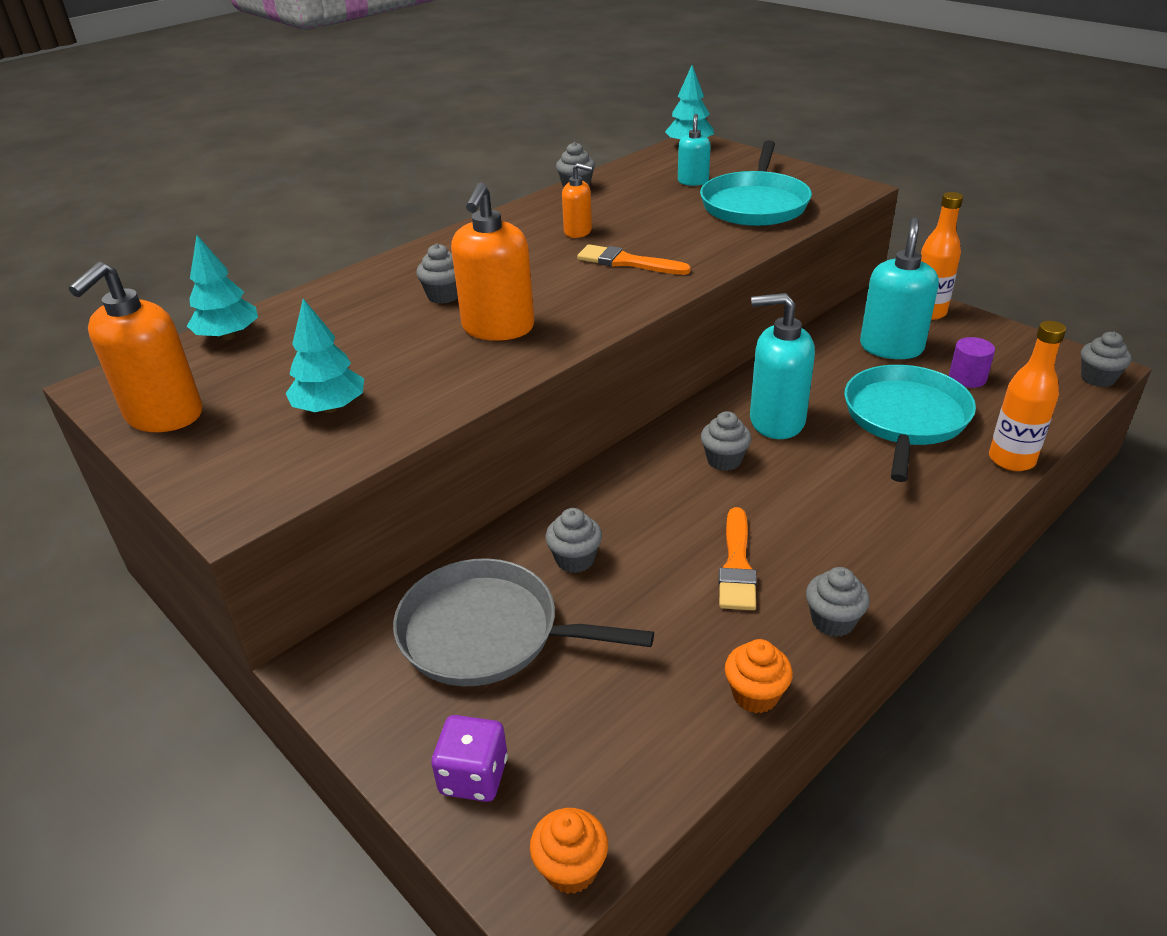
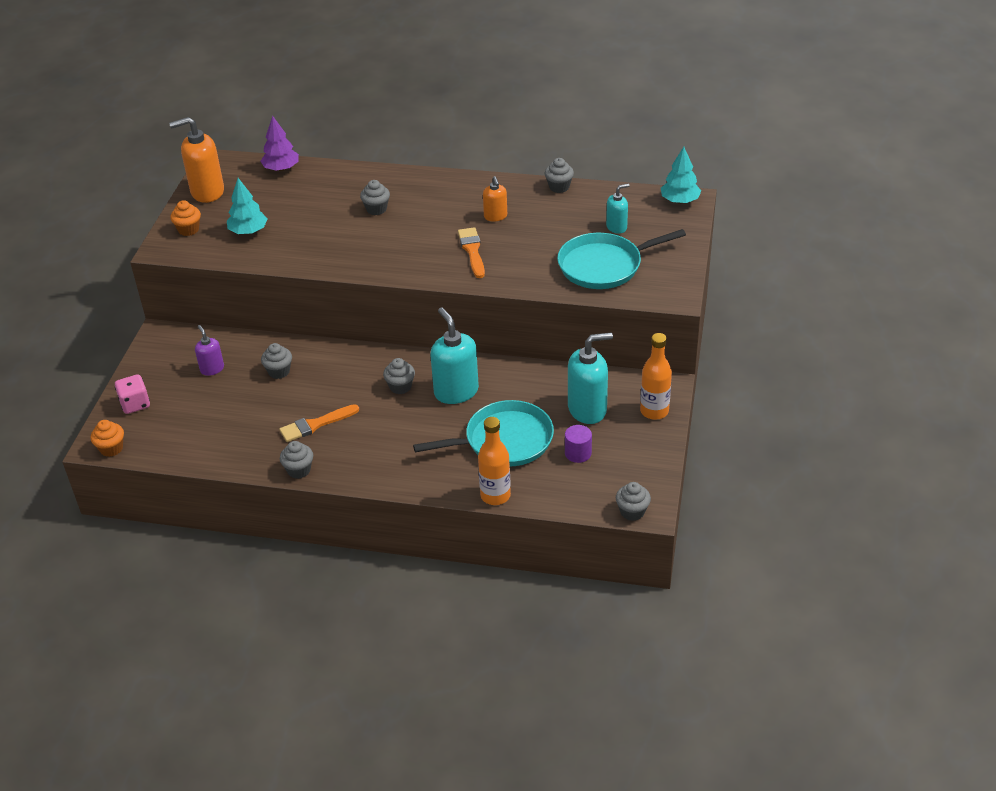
camera: 55 degrees right, 5 degrees up
turquoise tree [187,235,258,340] -> purple tree [260,116,299,171]
grey pan [393,558,654,686] -> purple soap dispenser [195,325,224,376]
purple dice [431,715,508,802] -> pink dice [115,374,150,414]
orange soap dispenser [451,183,534,341] -> none
orange cupcake [725,639,793,713] -> orange cupcake moved to [170,200,201,236]

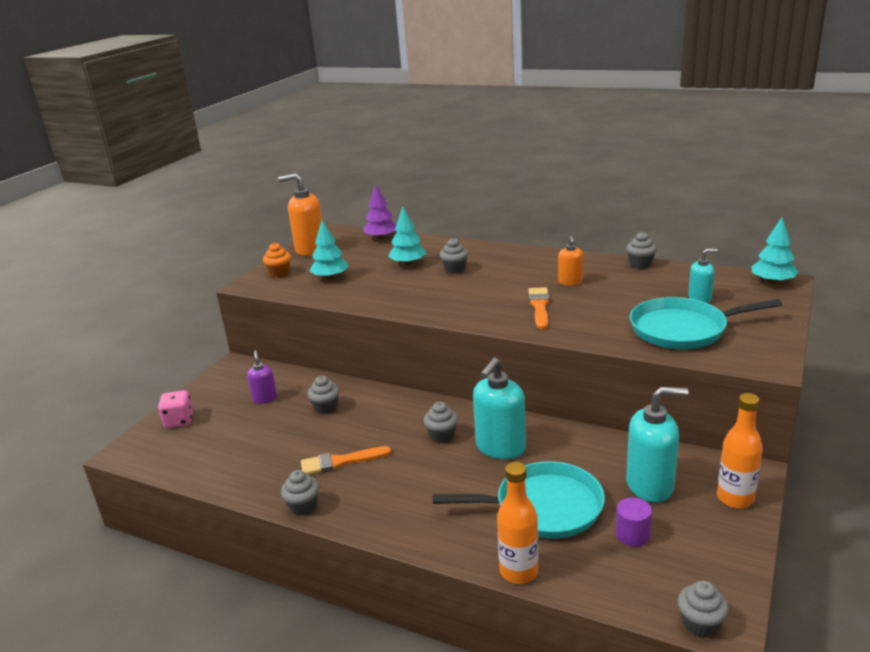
camera: 15 degrees right, 15 degrees down
orange cupcake [91,420,124,457] -> none
turquoise soap dispenser [430,308,479,404] -> turquoise soap dispenser turned 135 degrees counterclockwise [473,358,526,459]
none -> turquoise tree [388,206,426,266]

